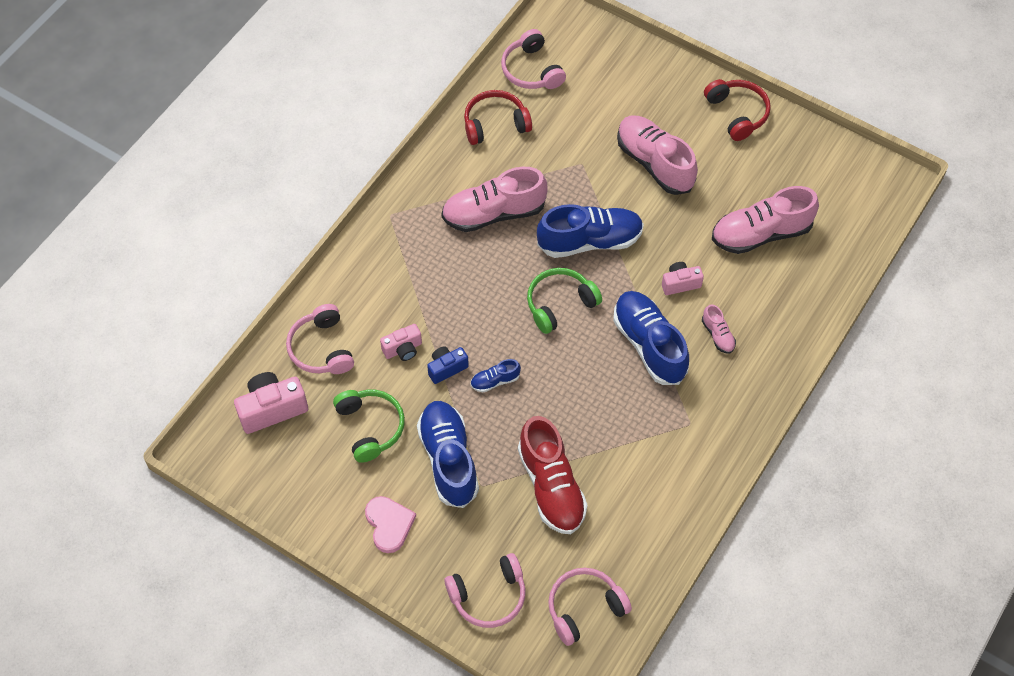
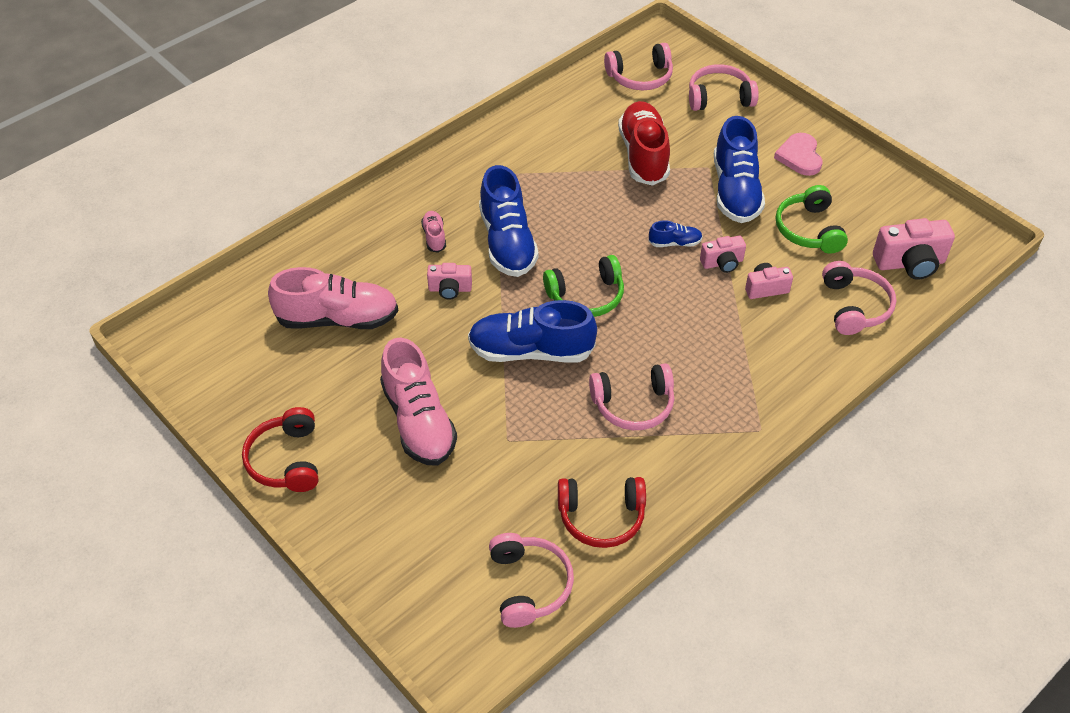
camera: 165 degrees left, 10 degrees down
blue camera [427,346,469,384] -> pink camera [700,236,746,273]
pink shoe [441,167,547,232] -> pink headphones [589,363,674,430]

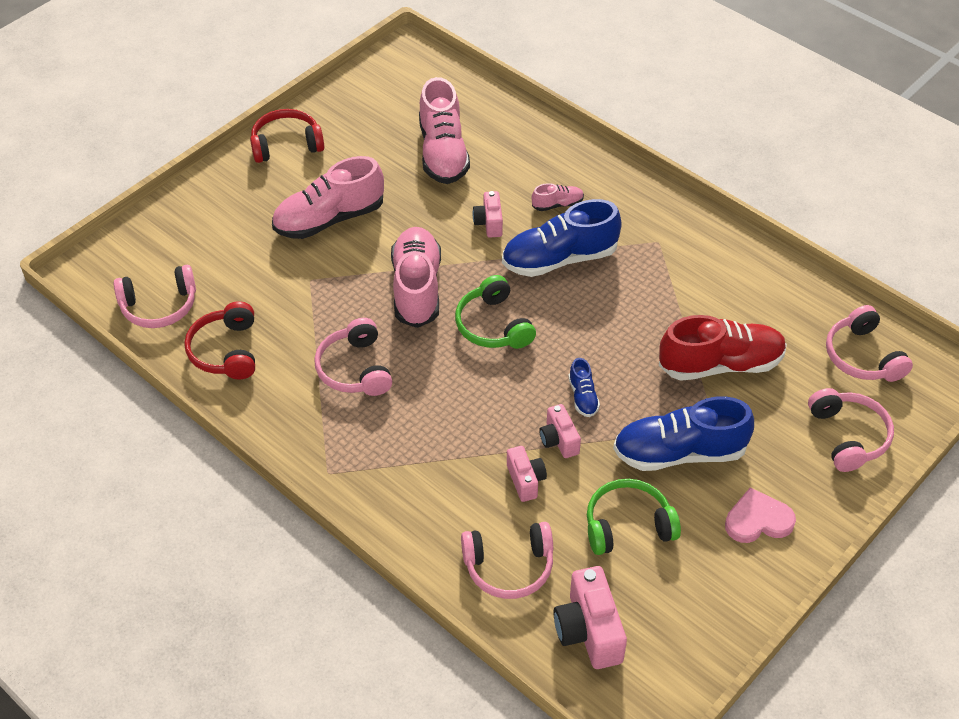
camera: 85 degrees right, 0 degrees up
blue shoe [468,300,597,362] -> pink shoe [391,227,441,328]

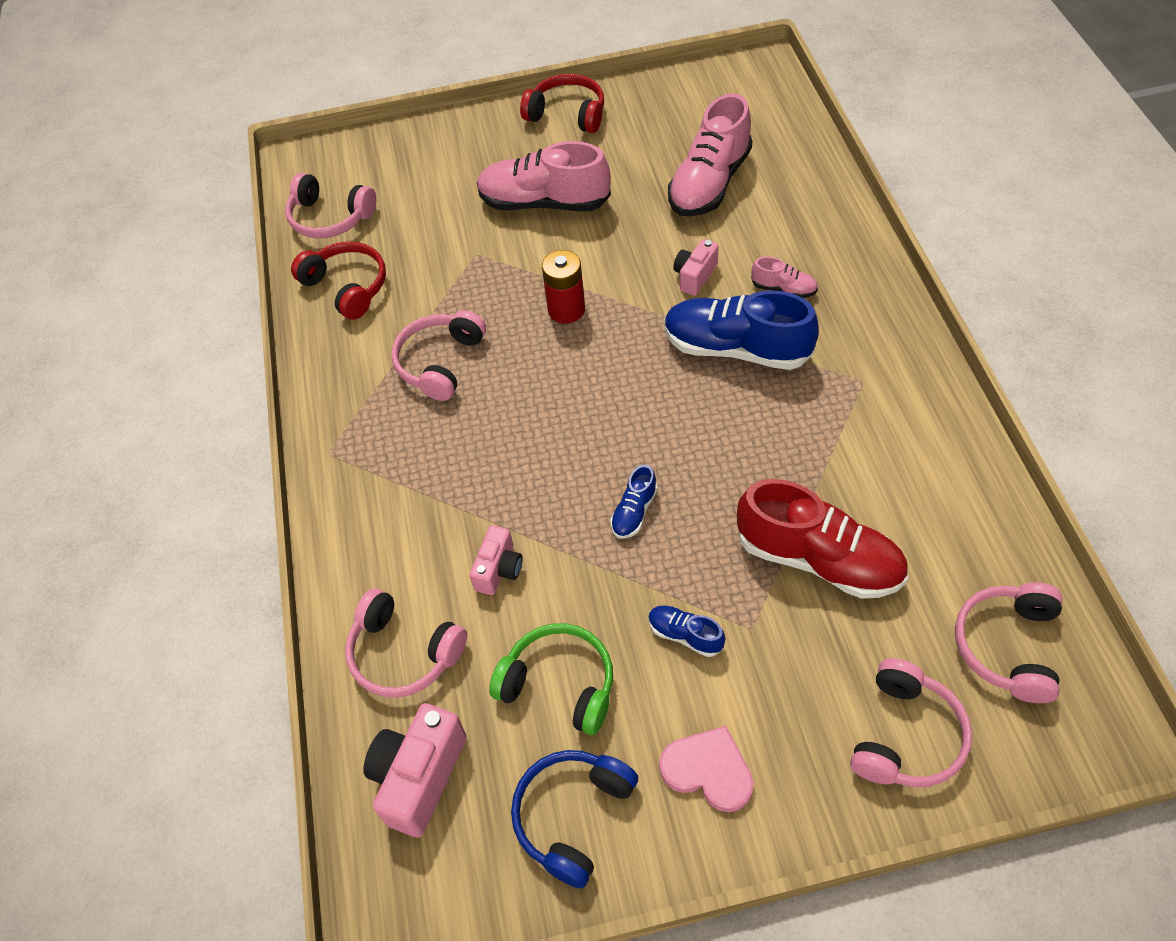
camera: 40 degrees right, 5 degrees up
red headphones [184,301,255,379] -> red headphones turned 105 degrees clockwise [291,242,386,320]
pink shoe [391,227,441,328] -> red battery [542,250,585,324]
green headphones [455,275,536,349] -> none
pink camera [539,404,581,458] -> none
blue shoe [613,396,754,471] -> blue shoe [648,605,725,657], size x0.46
none -> blue headphones [511,750,638,888]

